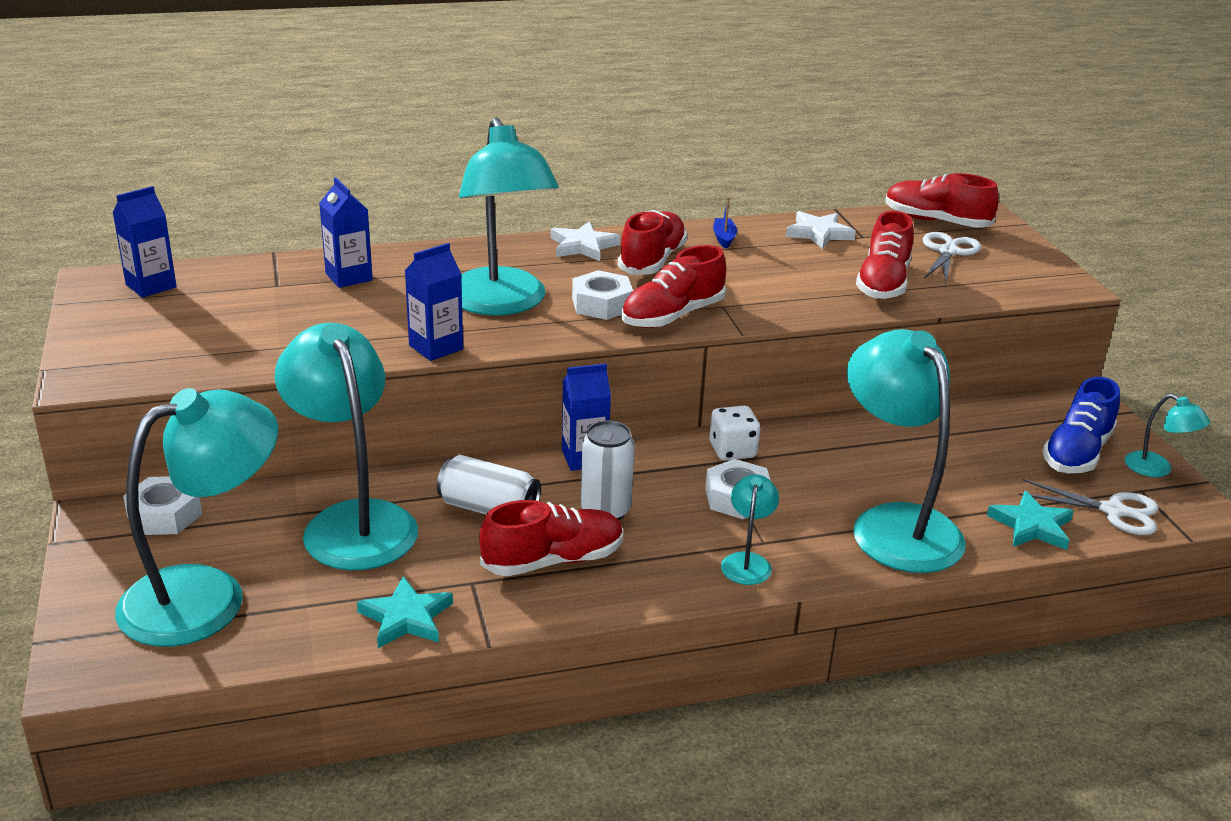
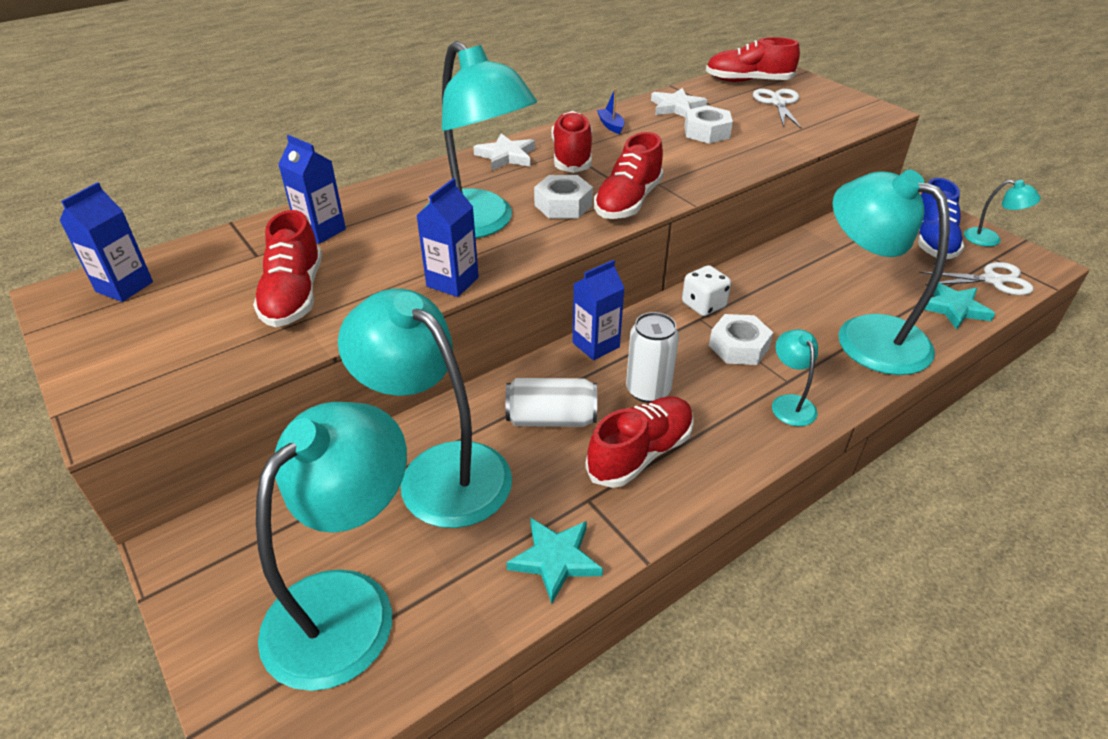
camera: 20 degrees left, 10 degrees up
white nut [123,476,202,535] -> white nut moved to [684,105,733,144]
red shoe [856,211,914,299] -> red shoe moved to [253,210,322,327]

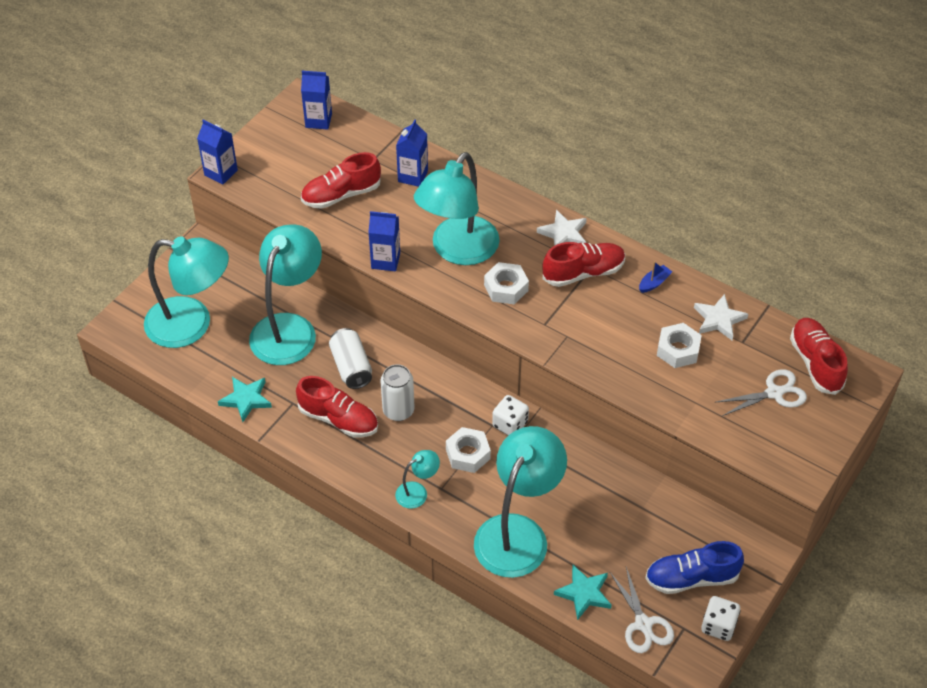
camera: 70 degrees right, 10 degrees up
blue carton [572,260,624,360] -> blue carton moved to [197,119,238,185]
red shoe [594,132,664,219] -> none
turquoise lamp [964,180,1041,247] -> white dice [701,596,740,641]

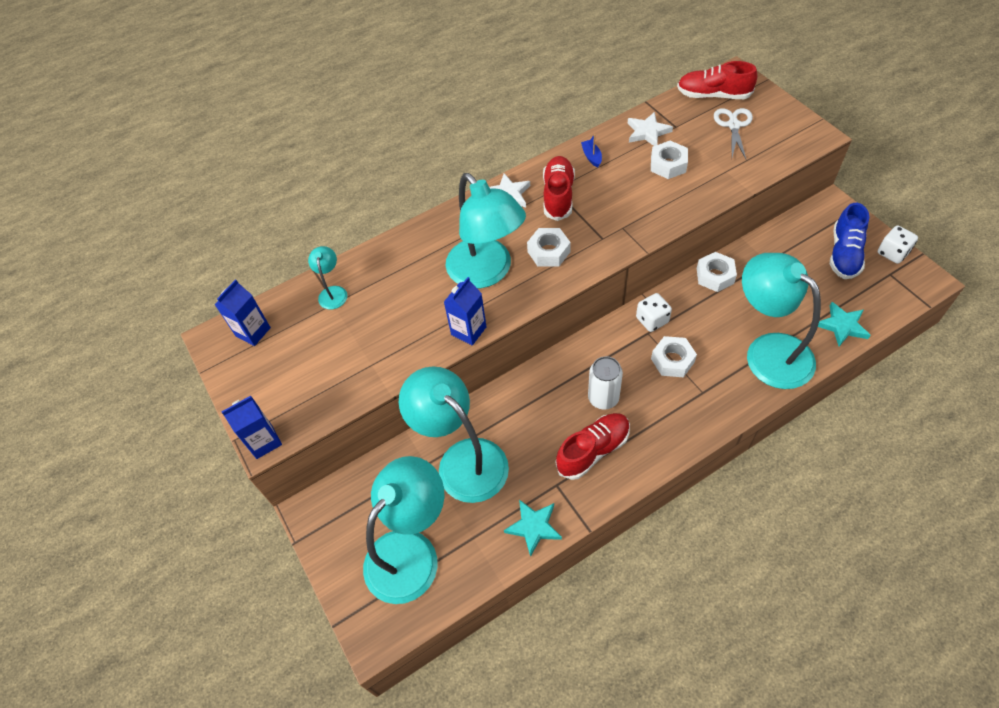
camera: 60 degrees left, 5 degrees up
red shoe [301,152,381,209] -> none
white can [329,328,372,389] -> none
turquoise lamp [395,450,440,509] -> turquoise lamp moved to [308,246,347,309]
blue carton [396,119,428,187] -> none
white scissors [610,567,674,653] -> none
none -> white nut [697,252,737,292]

